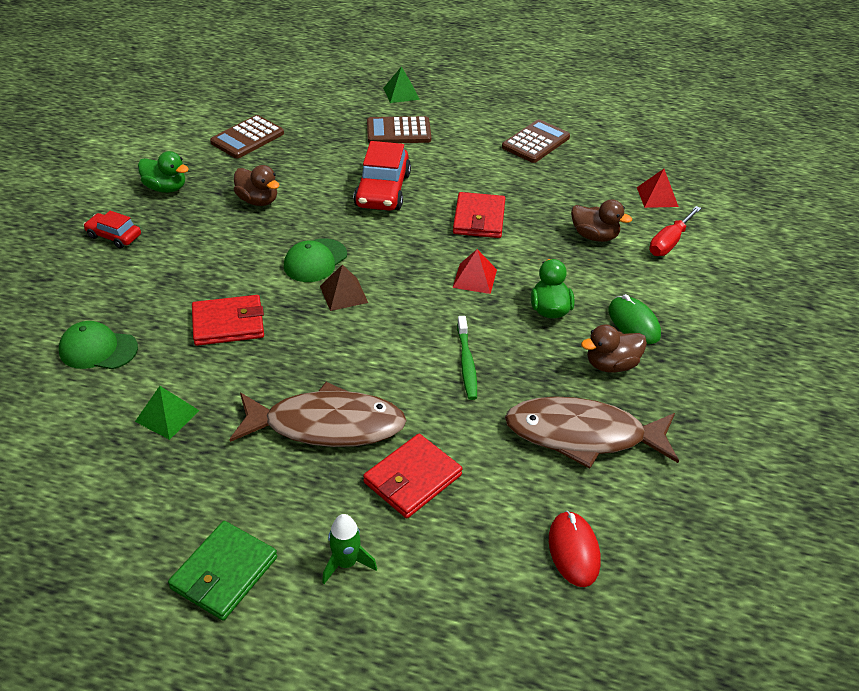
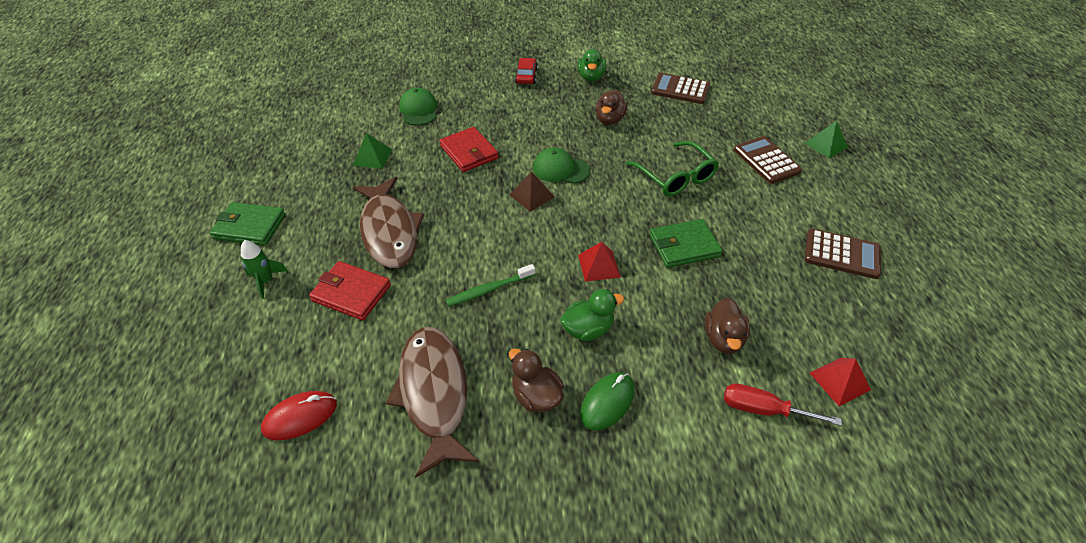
camera: 70 degrees right, 5 degrees up
red car [353,141,411,211] -> green glasses [626,141,719,196]
red wallet [453,192,505,238] -> green wallet [650,219,723,268]

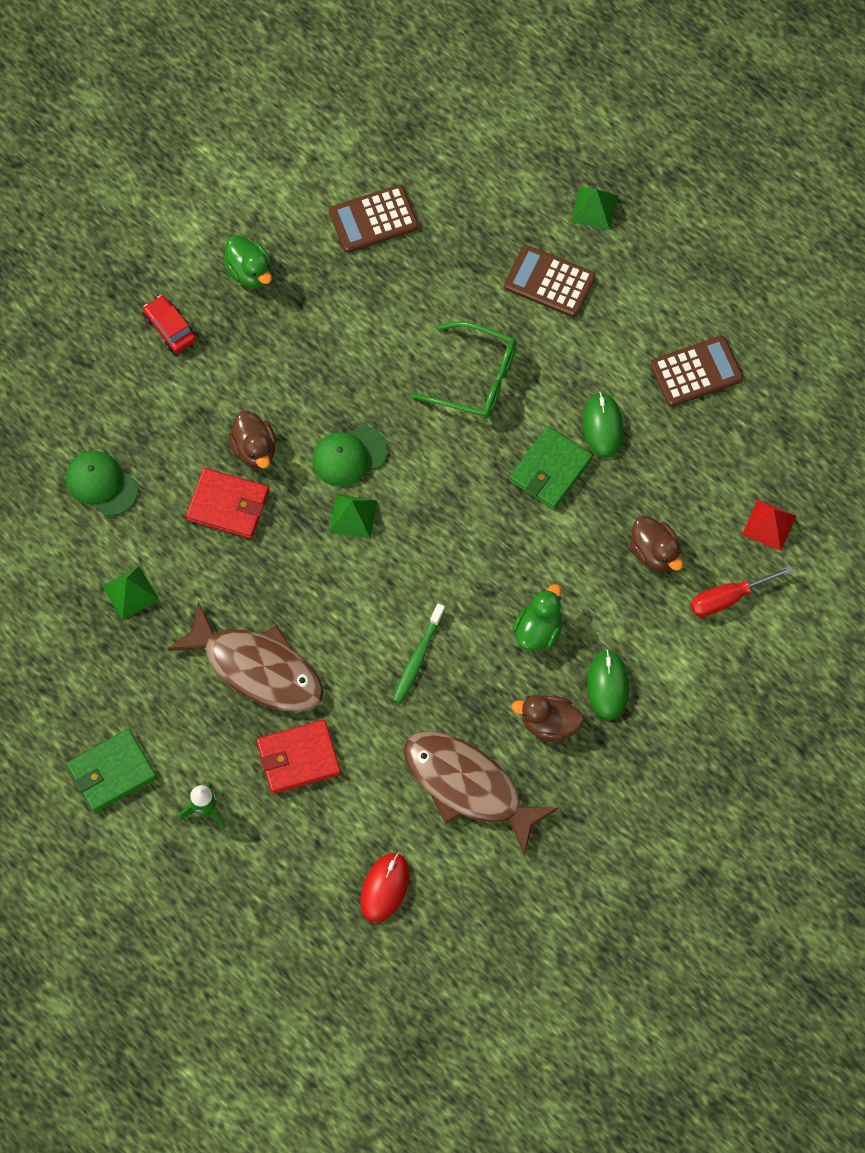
camera: 40 degrees left, 20 degrees up
brown pyramid [510,171,554,212] -> green pyramid [329,494,377,539]
red pyramid [578,242,621,282] -> none
brown duck [595,90,628,125] -> brown duck moved to [229,411,276,468]
none -> green mouse [583,392,624,458]

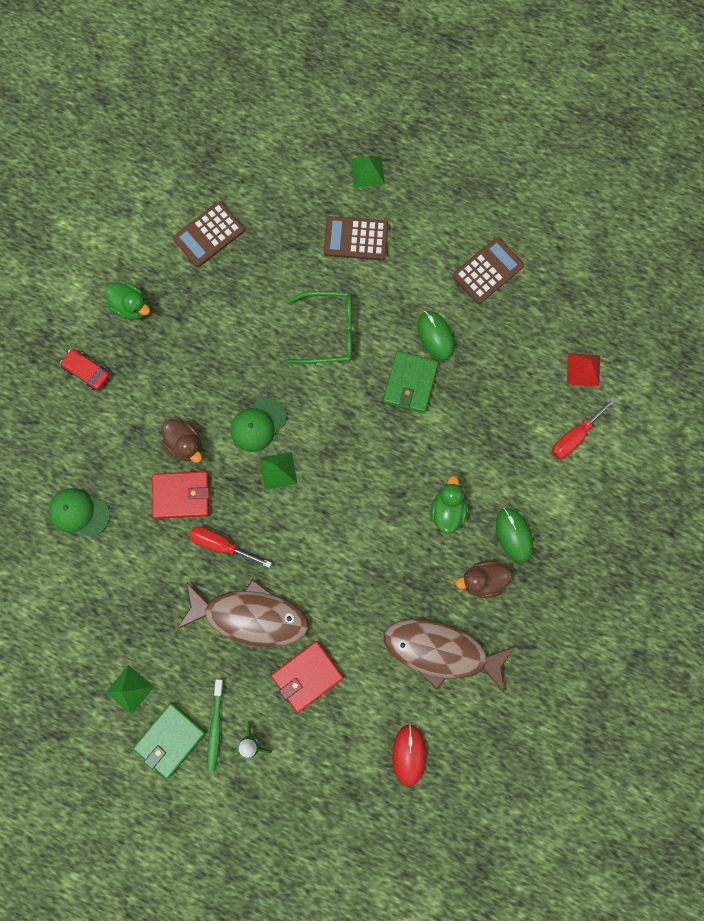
camera: 20 degrees left, 10 degrees up
green pyramid [102,566,160,620] -> green pyramid moved to [106,665,154,715]
green toothbrush [393,604,445,703] -> green toothbrush moved to [207,679,224,771]
brown duck [630,516,683,572] -> none
none -> red screwdriver [189,526,272,568]

